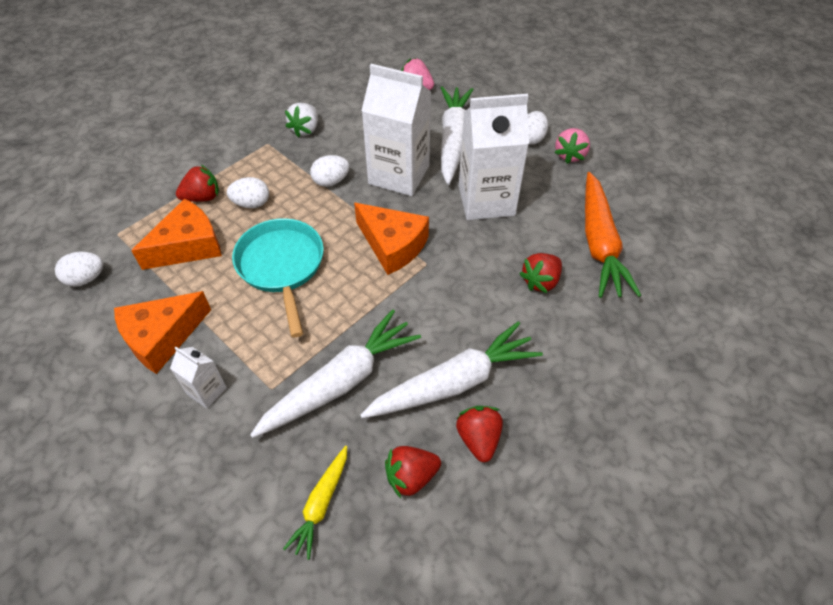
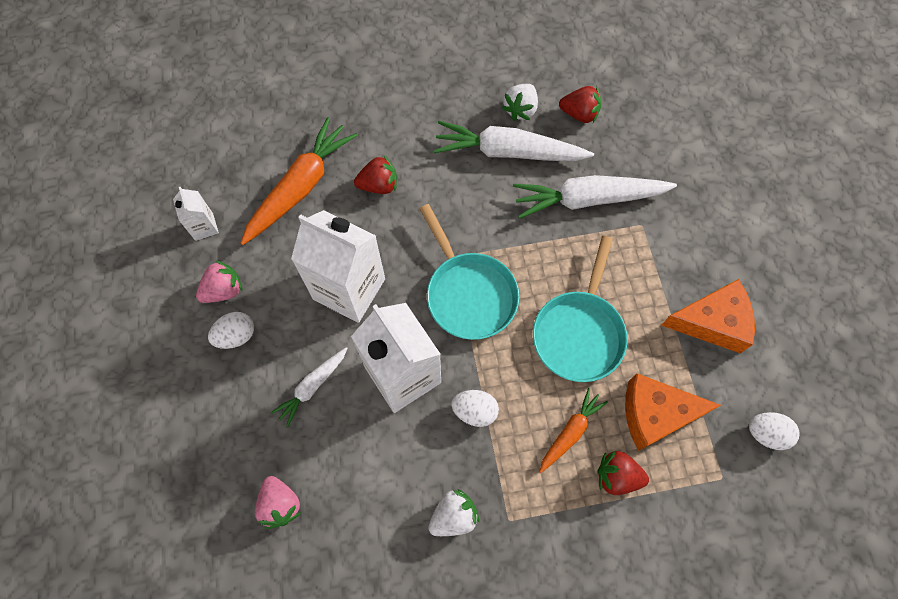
camera: 145 degrees left, 15 degrees up
white carton [170,347,227,408] -> white carton moved to [173,187,219,241]
white egg [227,177,269,208] -> orange carrot [539,388,608,473]
yellow carrot [283,446,347,560] -> none
orange cheese [354,203,429,275] -> turquoise pan [419,204,519,340]
white carrot [441,86,474,185] -> white carrot [271,347,348,427], size x0.54
red strawberry [456,406,503,463] -> white strawberry [502,84,538,121]

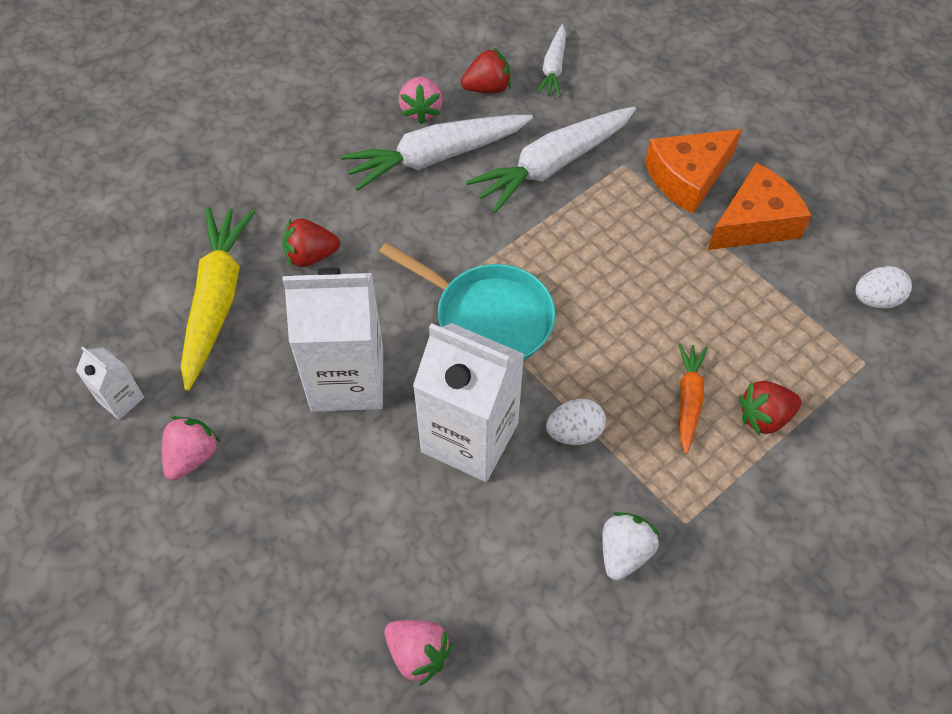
camera: 30 degrees left, 10 degrees down
white egg [208,312,254,349] -> none
orange carrot [240,117,358,245] -> yellow carrot [181,207,256,391]
white carrot [271,347,348,427] -> white carrot moved to [536,24,566,97]
red strawberry [354,155,397,194] -> red strawberry turned 150 degrees counterclockwise [282,218,340,267]
white strawberry [502,84,538,121] -> pink strawberry [399,77,443,124]
turquoise pan [533,236,628,382] -> none
orange cheese [625,373,721,451] -> orange cheese moved to [645,129,742,214]

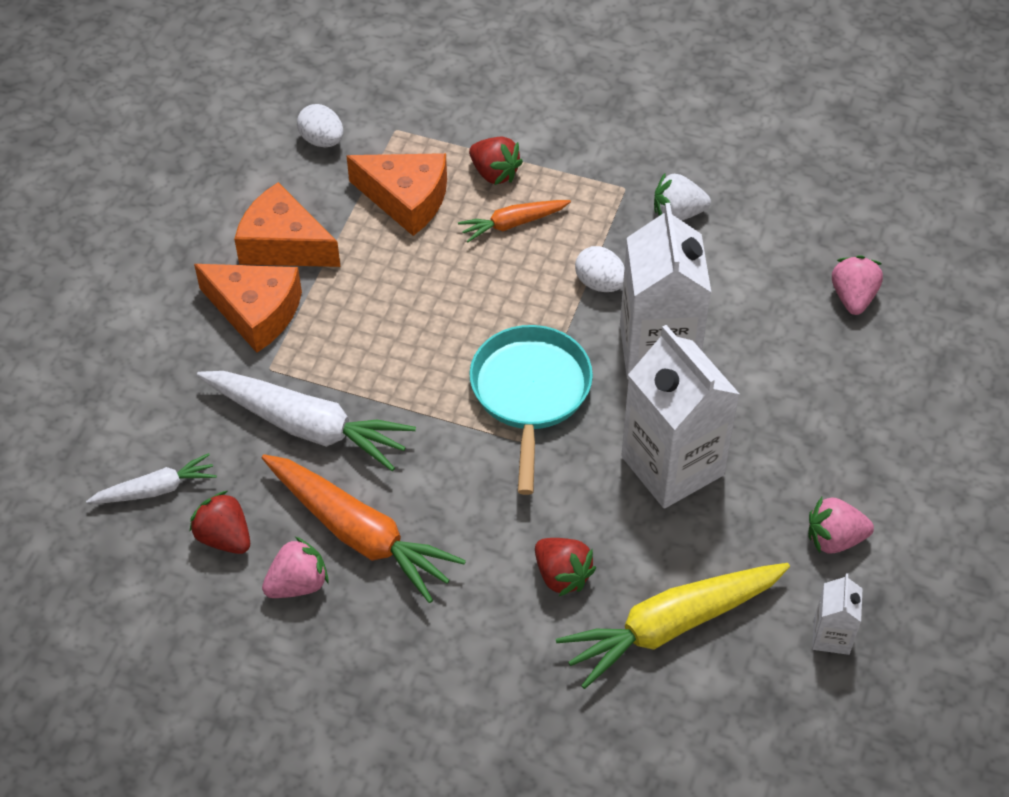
camera: 120 degrees left, 5 degrees down
white carrot [341,115,533,191] -> orange carrot [262,454,466,603]
none -> orange cheese [347,153,447,236]

